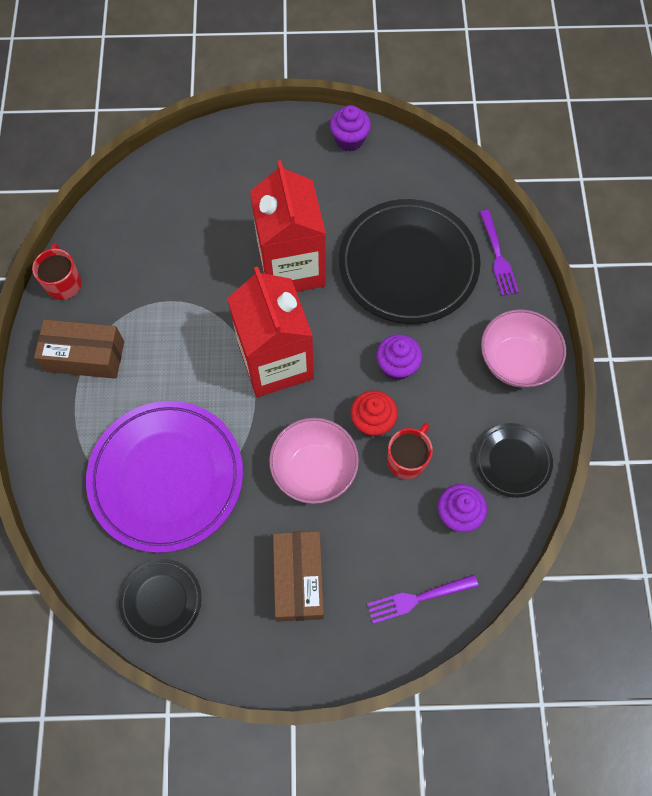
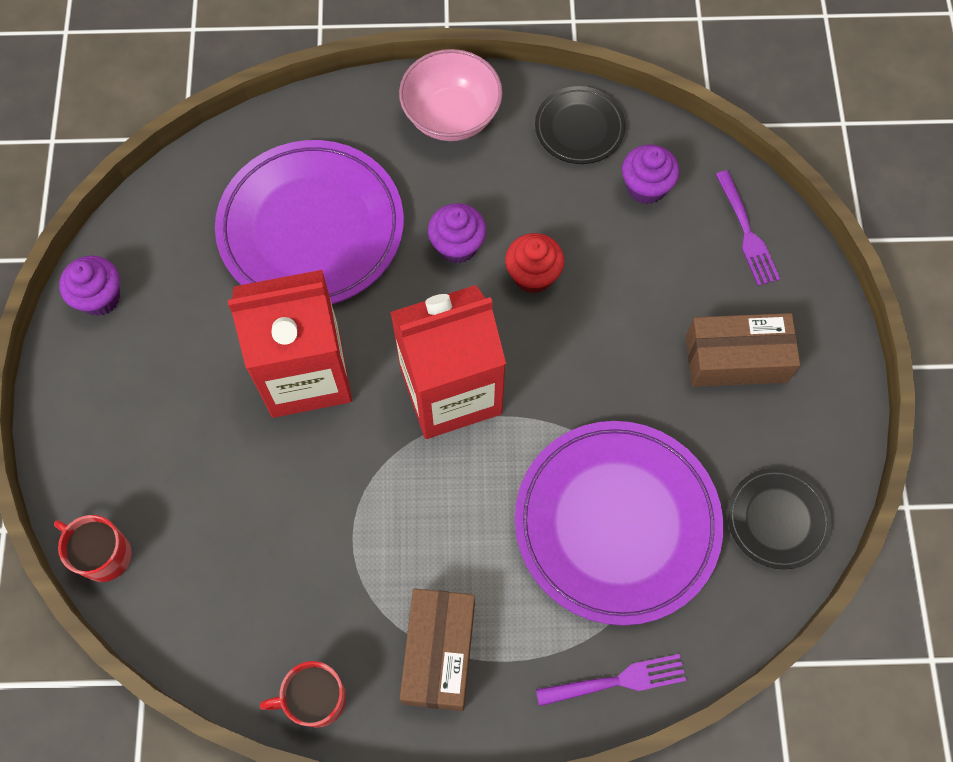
camera: 90 degrees left, 0 degrees up
pink bowl [269,418,359,504] -> none
black plate [339,199,481,324] -> purple plate [215,140,404,304]
red mug [387,423,433,479] -> red mug moved to [54,515,132,582]
purple fork [479,210,519,296] -> purple fork moved to [536,654,686,706]

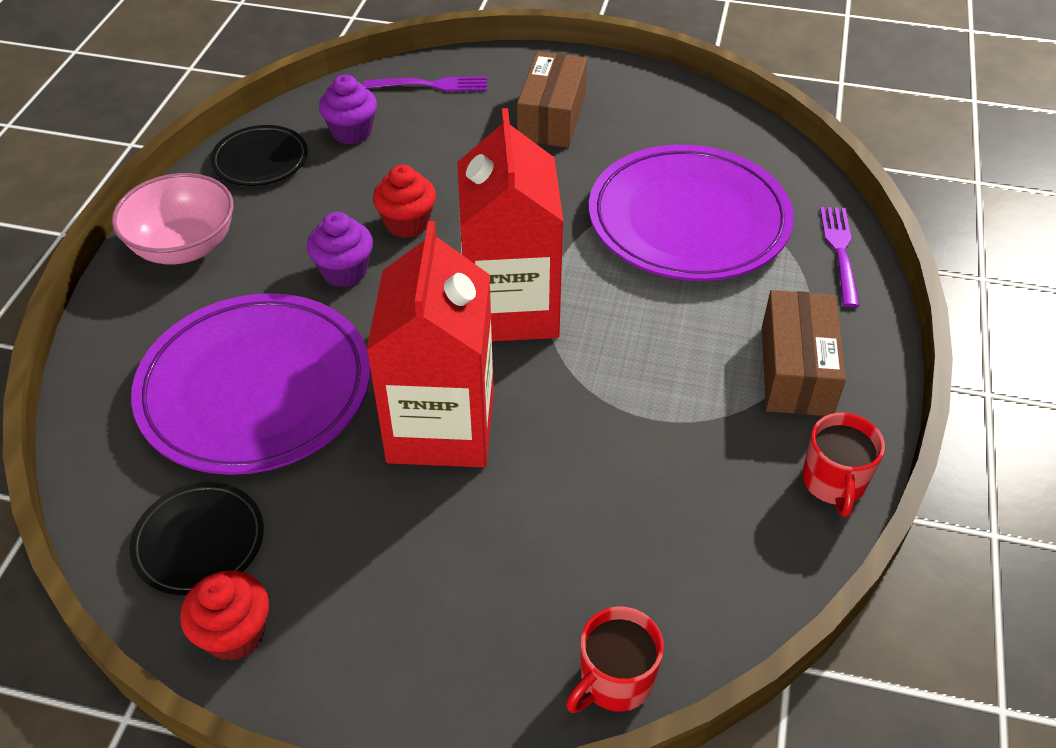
camera: 75 degrees left, 20 degrees down
purple cupcake [59,256,120,316] -> red cupcake [180,571,269,661]
brown box [400,588,475,711] -> brown box turned 75 degrees clockwise [762,290,846,416]
black plate [727,468,832,569] -> black plate moved to [130,482,264,595]

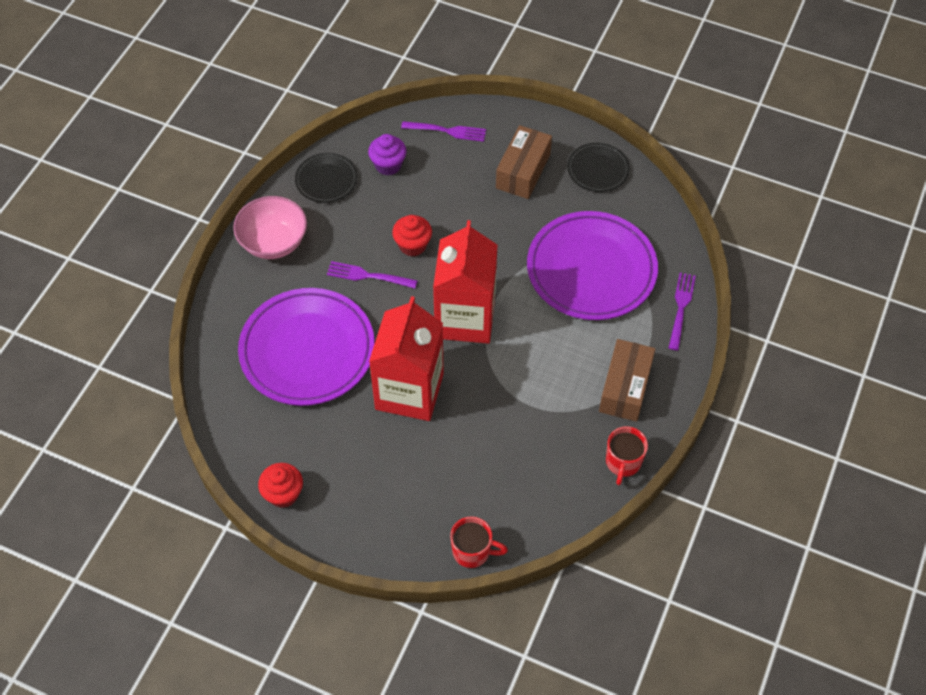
camera: 10 degrees right, 10 degrees up
black plate [130,482,264,595] -> black plate moved to [567,143,630,192]
purple cupcake [307,212,373,287] -> purple fork [327,261,418,289]
red mug [566,606,664,713] -> red mug turned 135 degrees counterclockwise [450,516,508,568]

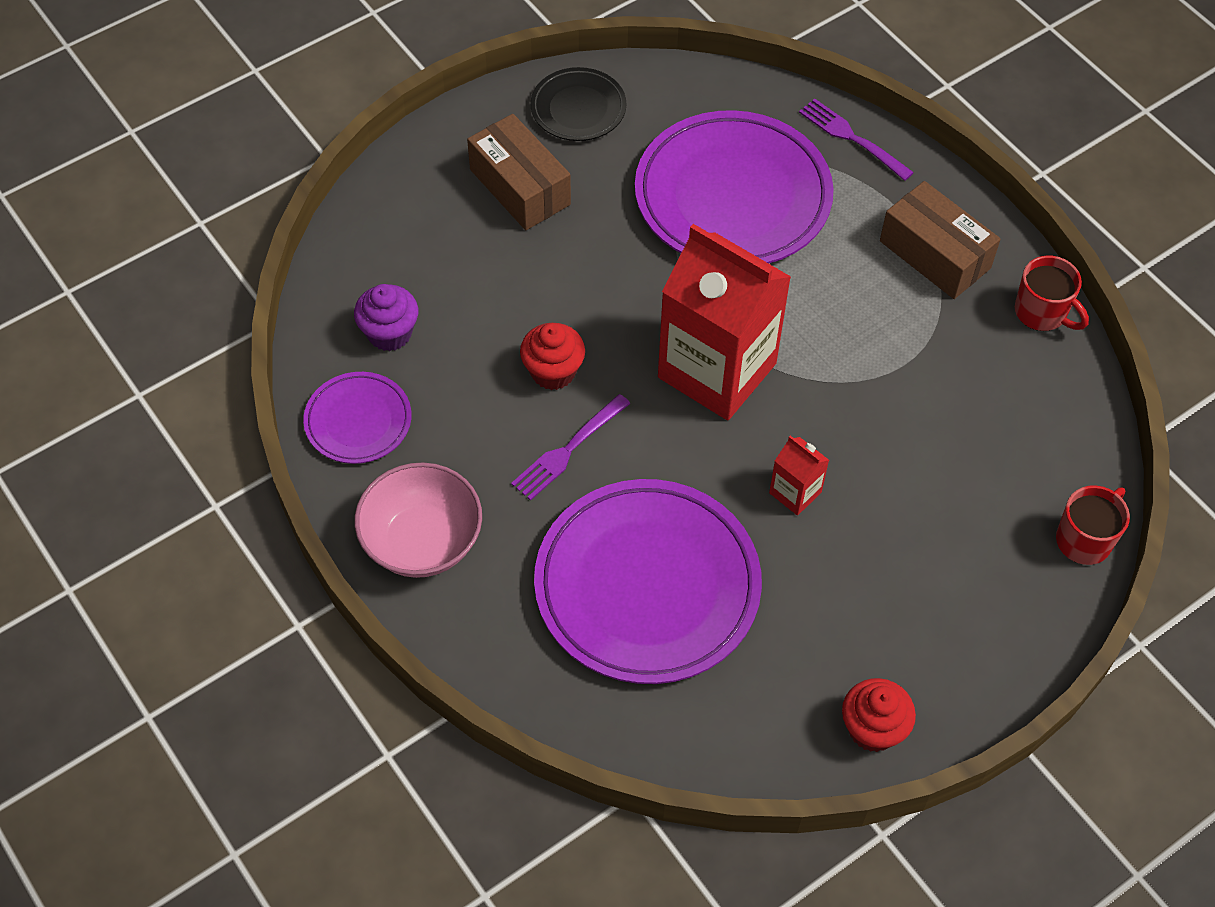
camera: 60 degrees left, 0 degrees up
black plate [295,153,358,203] -> purple plate [303,372,411,464]
red carton [369,296,444,421] -> red carton [769,435,829,516], size x0.42
purple fork [401,121,486,142] -> none

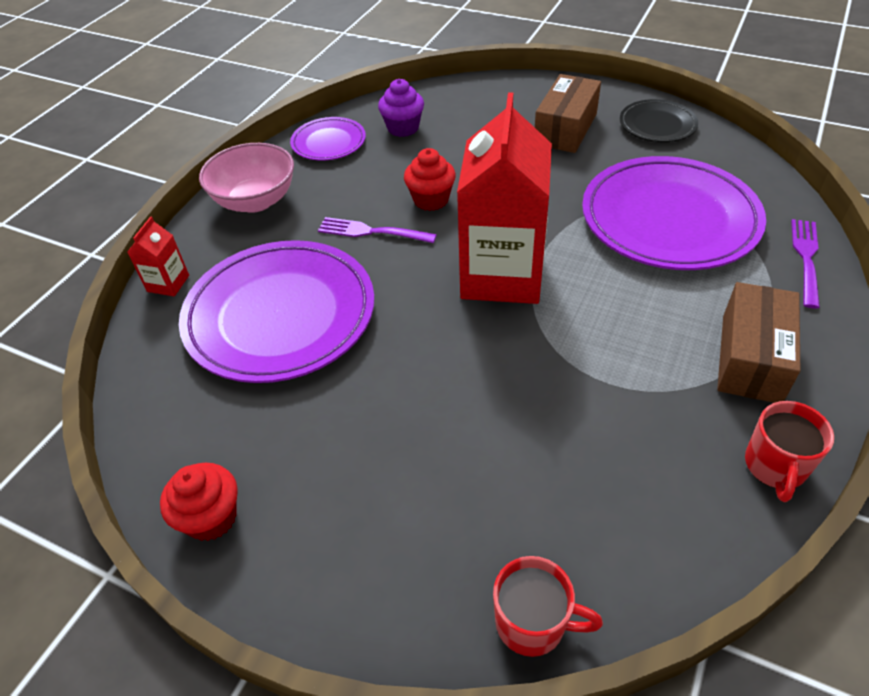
camera: 65 degrees right, 10 degrees down
red carton [769,435,829,516] -> red carton moved to [127,217,189,296]

